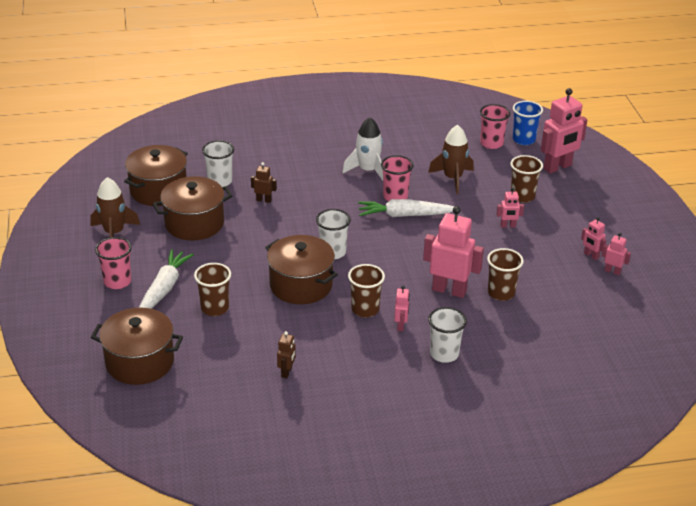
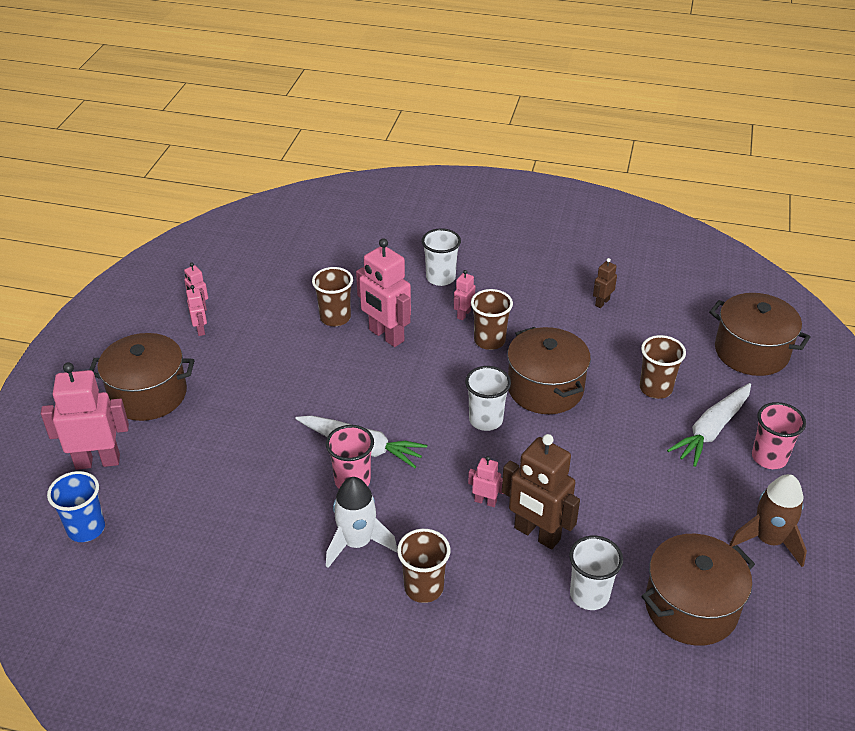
camera: 155 degrees left, 5 degrees up
brown pot [153,176,232,240] -> brown pot moved to [89,333,194,421]
brown robot [251,162,277,203] -> brown robot [502,434,580,549], size x2.07
brown rocket [428,125,474,194] -> none
pink cup [480,104,511,149] -> none
pink robot [496,188,524,228] -> pink robot moved to [468,456,503,507]
brown cup [510,155,543,203] -> brown cup moved to [397,529,450,603]

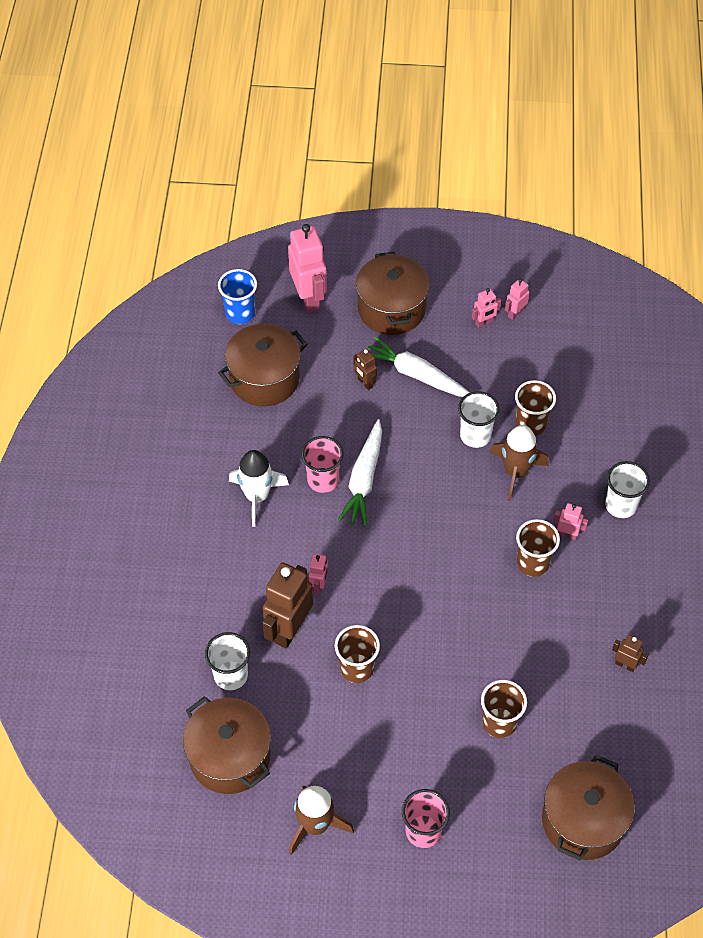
camera: 80 degrees right, 15 degrees up
pink robot [356,238,411,347] -> brown rocket [490,425,549,501]
brown cup [397,529,450,603] -> brown cup moved to [335,625,380,683]
white cup [465,366,511,431] -> white cup moved to [458,391,500,448]
brown pot [507,327,591,414] -> brown pot moved to [218,324,308,407]
white carrot [667,383,751,467] -> white carrot moved to [368,336,470,397]
none -> brown robot [353,349,377,390]

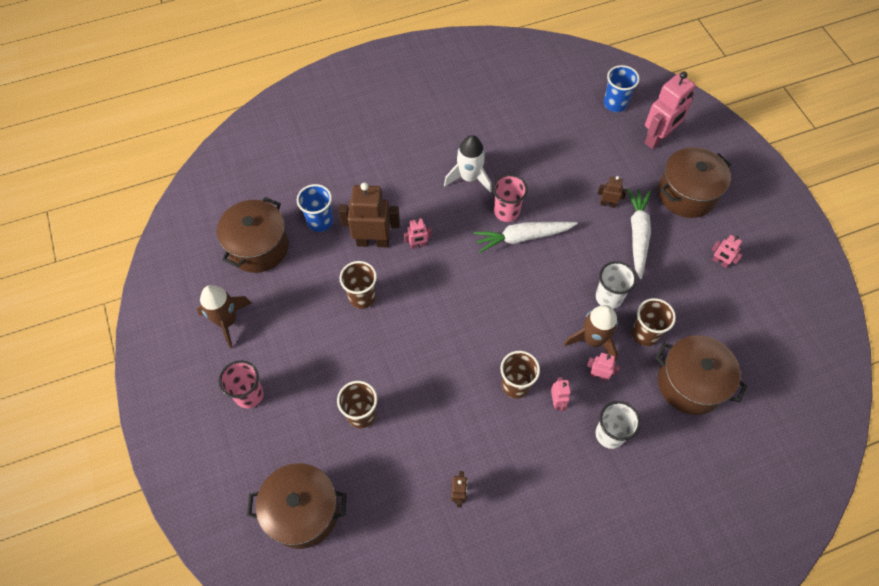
camera: 65 degrees right, 5 degrees up
white cup [205,632,250,690] -> blue cup [297,184,333,232]
brown pot [218,324,308,407] -> brown pot moved to [655,335,747,415]
brown robot [353,349,377,390] -> brown robot turned 75 degrees clockwise [598,176,627,208]
pink robot [505,279,530,320] -> pink robot moved to [587,353,620,381]

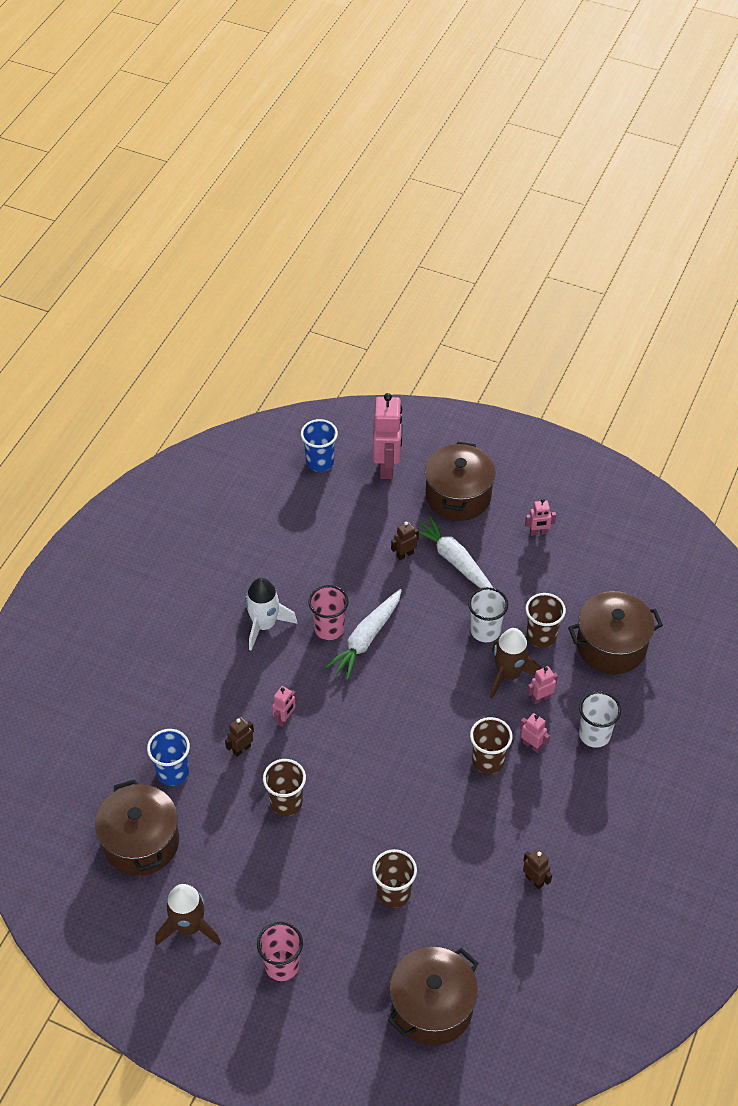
camera: 45 degrees left, 10 degrees down
brown robot [338,182,400,248] -> brown robot [225,717,254,757], size x0.48

